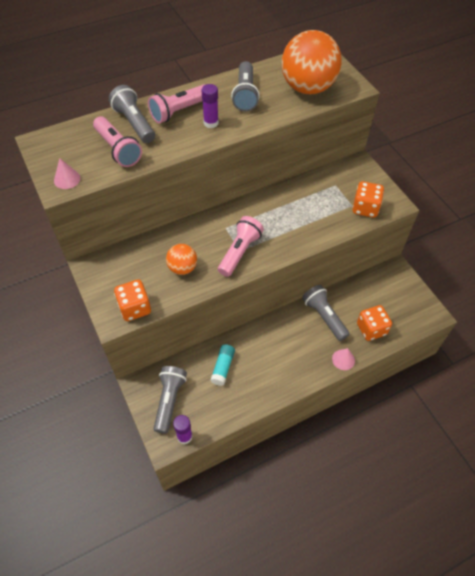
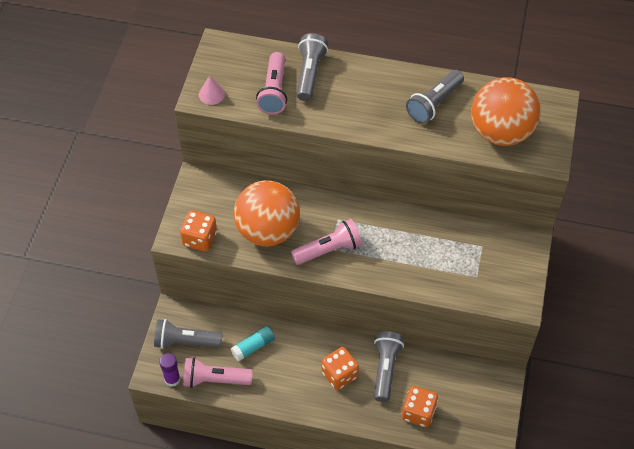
camera: 40 degrees right, 0 degrees up
pink flashlight [148,85,204,123] -> pink flashlight moved to [183,357,253,388]
grey flashlight [153,366,187,434] -> grey flashlight turned 135 degrees counterclockwise [154,319,223,349]
orange ball [166,244,197,275] -> orange ball [234,180,300,246], size x1.99
purple glue stick [201,84,219,128] -> none
pink cone [332,348,355,370] -> none
orange dice [352,181,384,218] -> orange dice moved to [321,347,359,390]

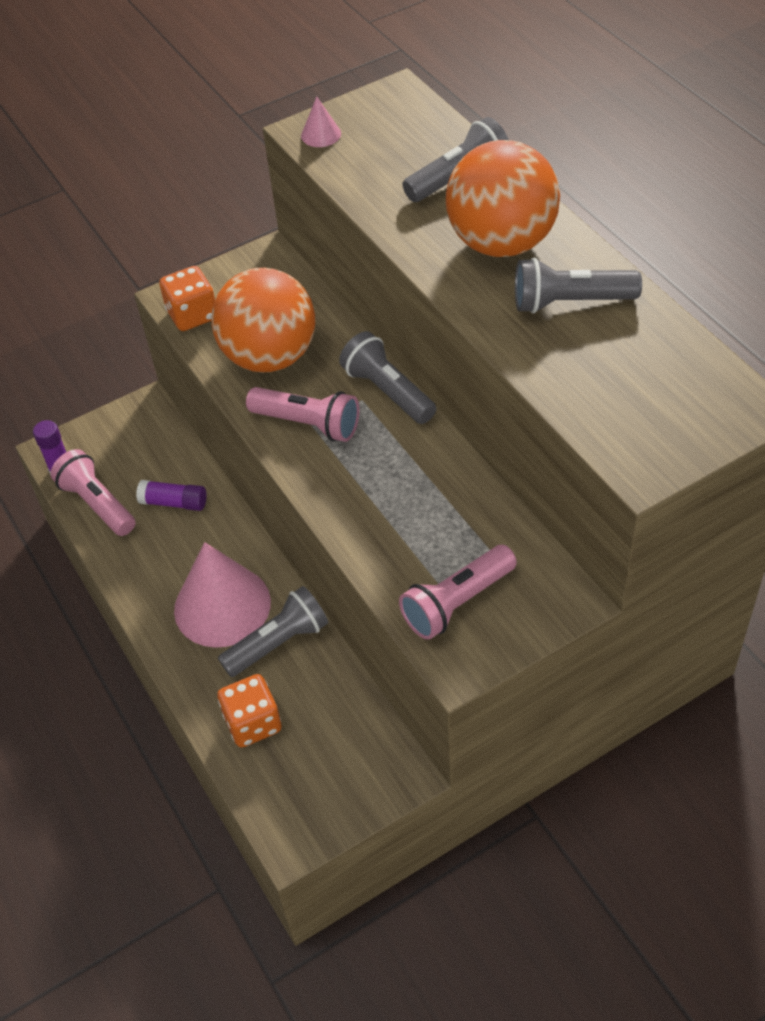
camera: 50 degrees right, 5 degrees down
grey flashlight [154,319,223,349] -> grey flashlight moved to [339,331,436,424]
turquoise glue stick [231,326,275,362] -> purple glue stick [136,480,207,511]
pink flashlight [256,52,287,114] -> pink flashlight moved to [399,545,517,640]
orange dice [321,347,359,390] -> pink cone [174,542,271,648]
orange ball [471,77,541,146] -> orange ball moved to [446,140,560,257]

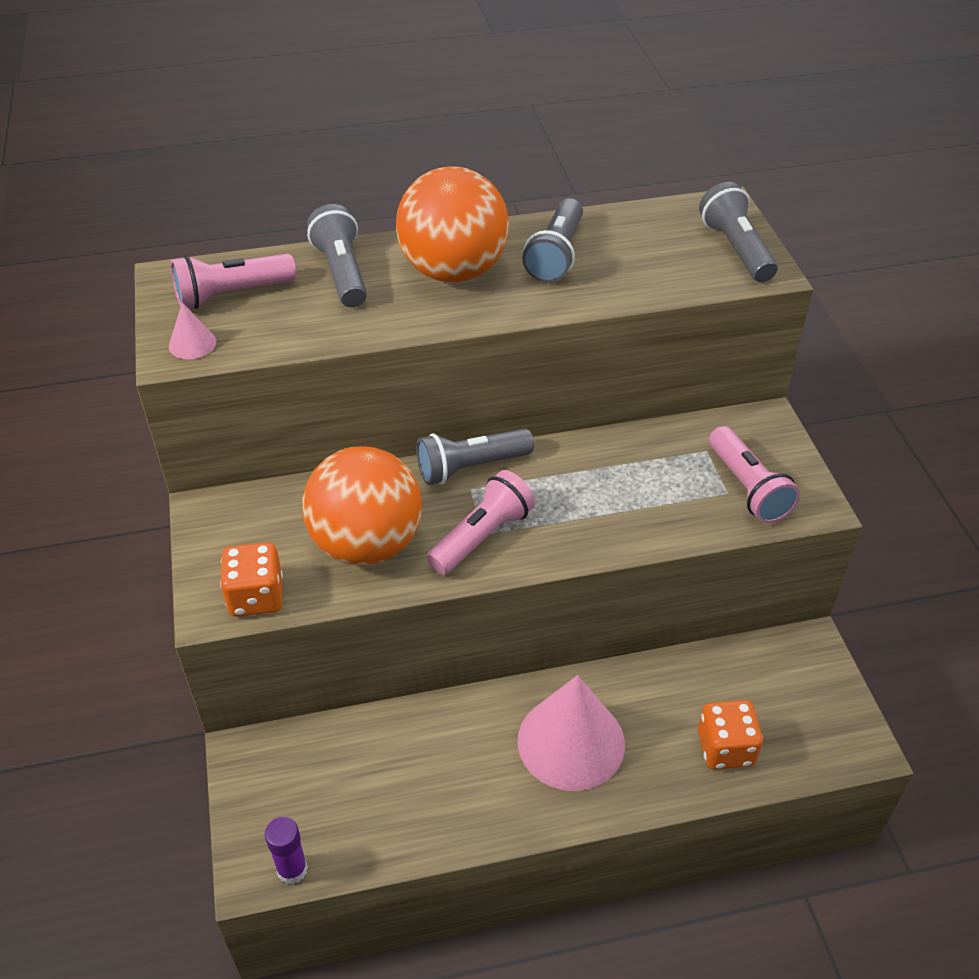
camera: 75 degrees left, 5 degrees down
pink flashlight [50,449,136,536] -> pink flashlight moved to [171,254,296,309]
purple glue stick [136,480,207,511] -> none
grey flashlight [218,586,328,677] -> grey flashlight moved to [699,182,778,282]

